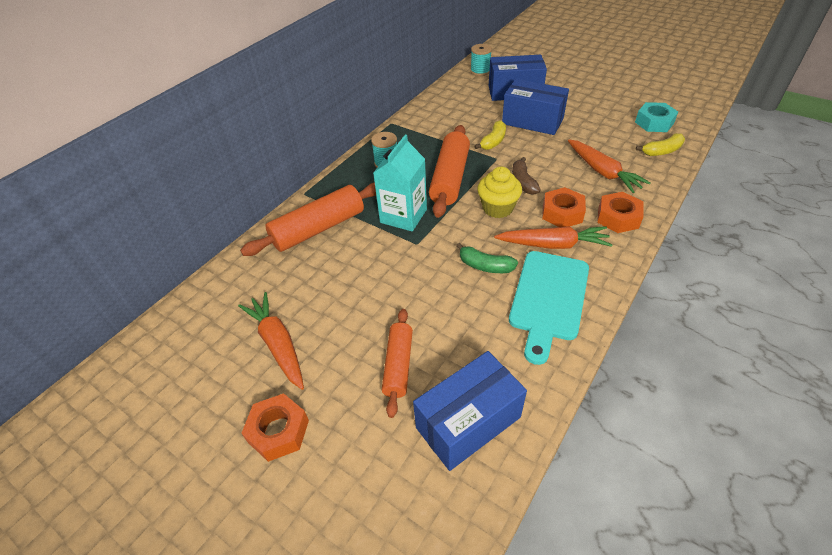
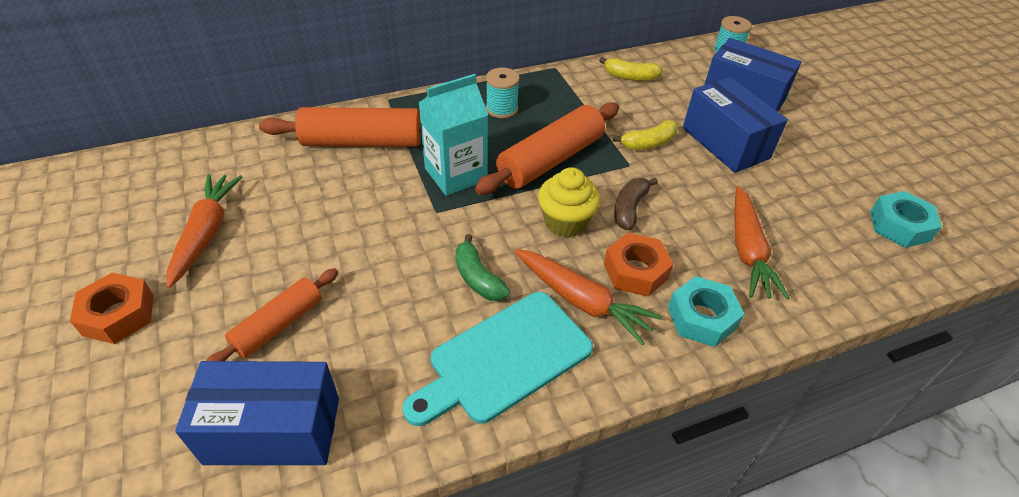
camera: 30 degrees right, 0 degrees up
orange nut [597,192,644,233] -> turquoise nut [668,276,744,347]
yellow banana [636,133,685,156] -> yellow banana moved to [599,57,663,81]

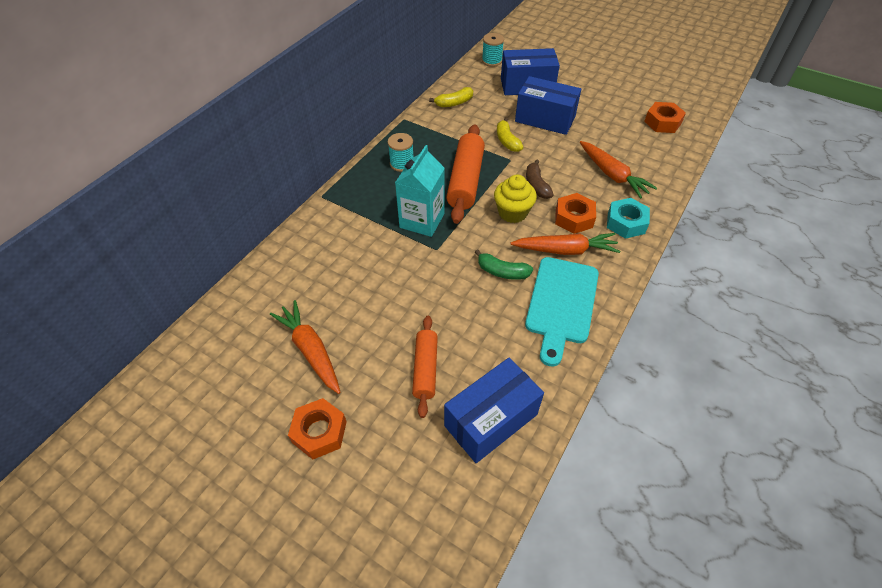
camera: 35 degrees left, 5 degrees up
orange rolling pin [259,107,421,147] -> none
yellow banana [613,120,678,150] -> yellow banana turned 135 degrees clockwise [497,118,524,152]
turquoise nut [870,191,942,248] -> orange nut [644,102,686,133]

